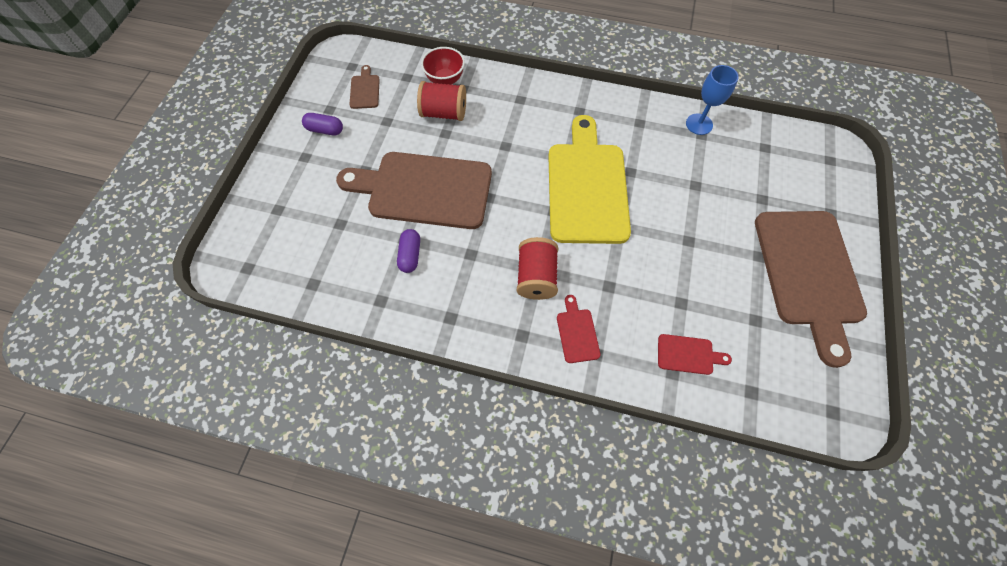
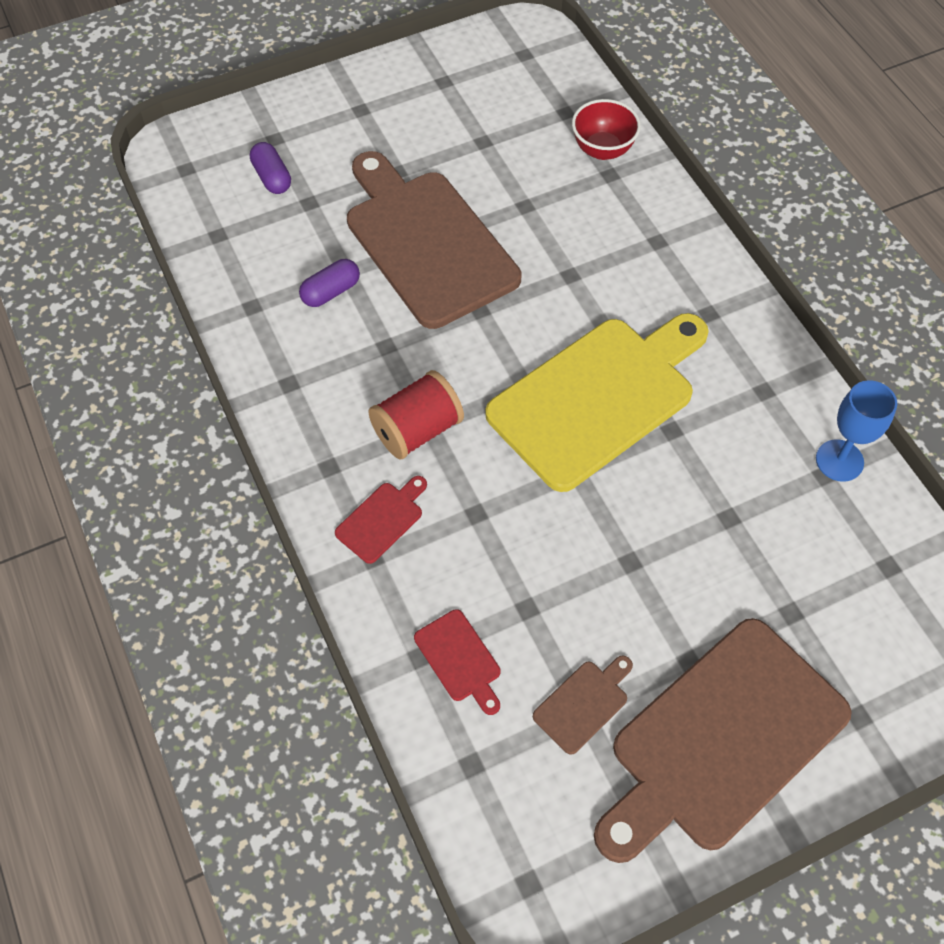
camera: 50 degrees right, 5 degrees down
purple capsule [302,113,343,135] -> purple capsule moved to [250,142,291,194]
brown cutting board [349,65,380,109] -> brown cutting board moved to [533,655,633,755]
red spool [417,81,466,121] -> none

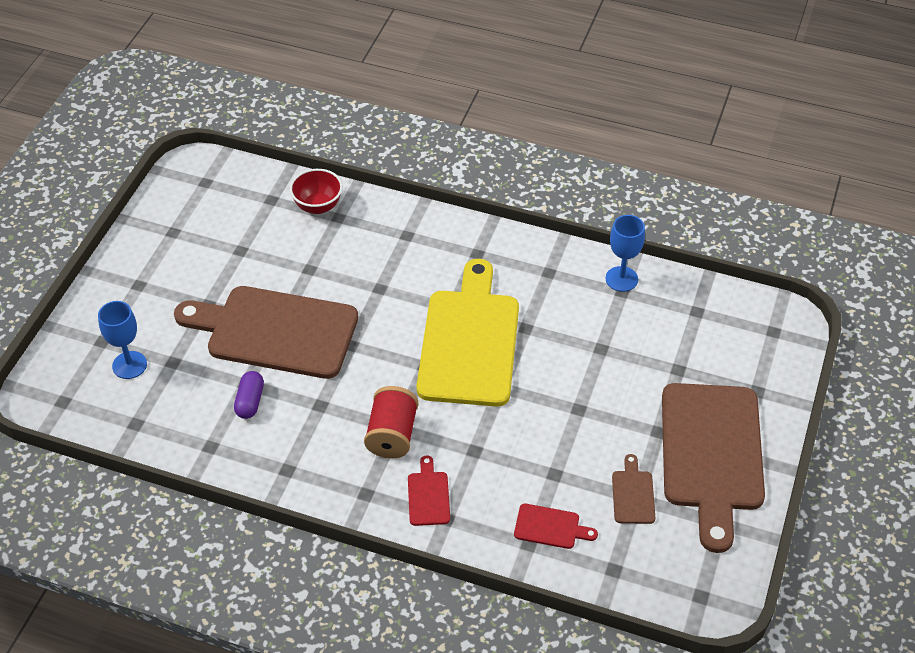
camera: 45 degrees left, 10 degrees down
purple capsule [250,142,291,194] -> blue goblet [98,301,147,379]

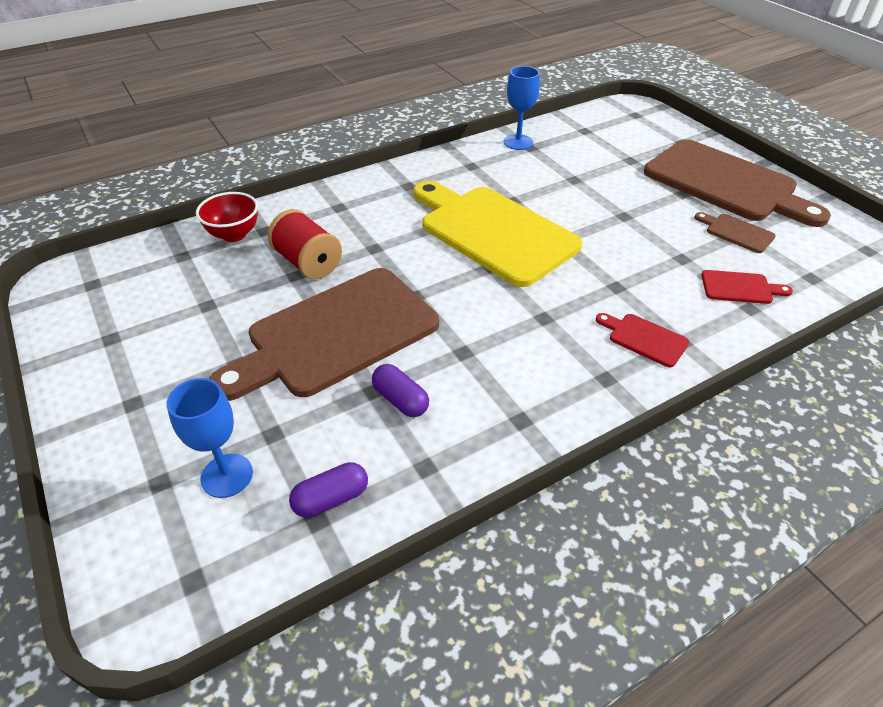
camera: 50 degrees left, 5 degrees down
red spool [364,386,418,458] -> red spool moved to [268,209,342,279]
red cutting board [514,504,598,549] -> red cutting board turned 45 degrees clockwise [701,270,793,304]
none -> purple capsule [289,462,368,518]

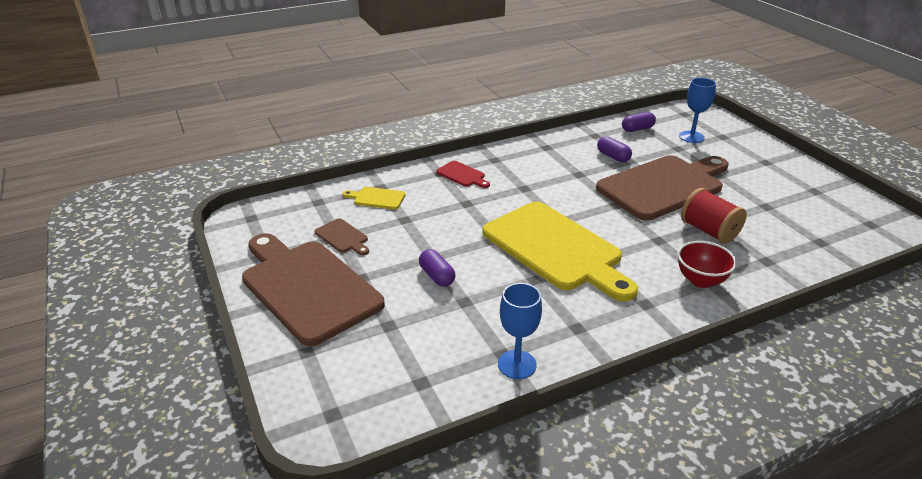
camera: 175 degrees left, 10 degrees down
red bowl [196,192,258,242] -> red bowl moved to [678,241,737,288]
red cutting board [701,270,793,304] -> yellow cutting board [343,187,405,210]
none -> purple capsule [419,249,455,287]

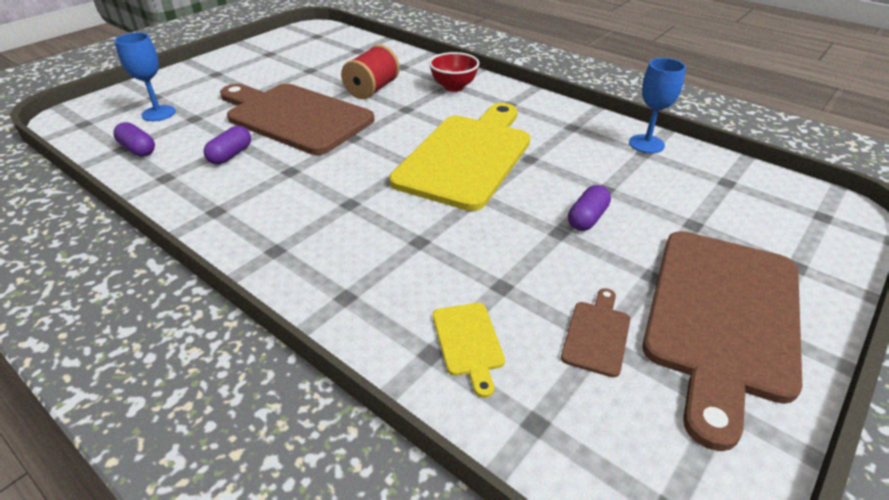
camera: 115 degrees left, 5 degrees up
red cutting board [436,161,490,188] -> none

